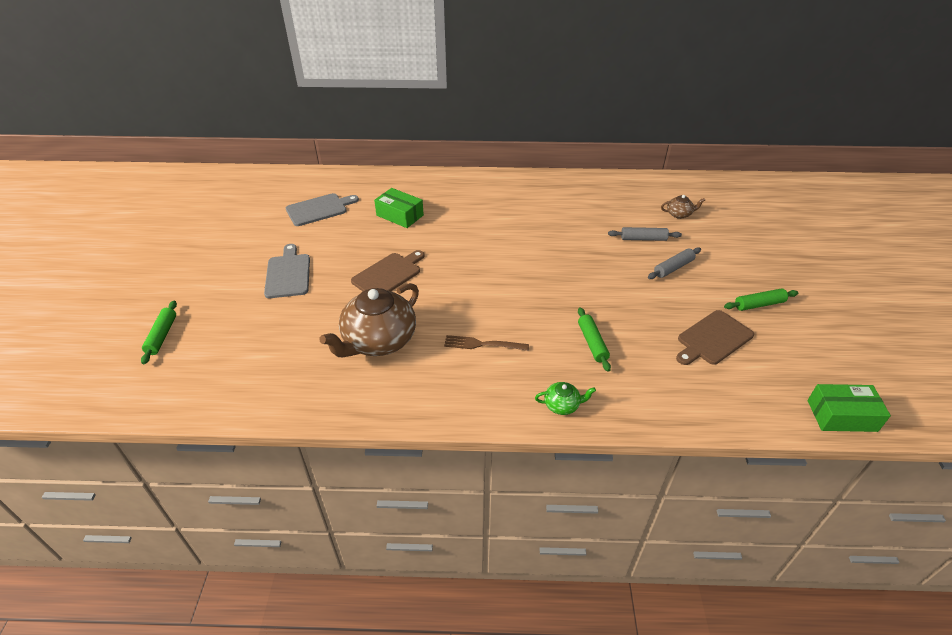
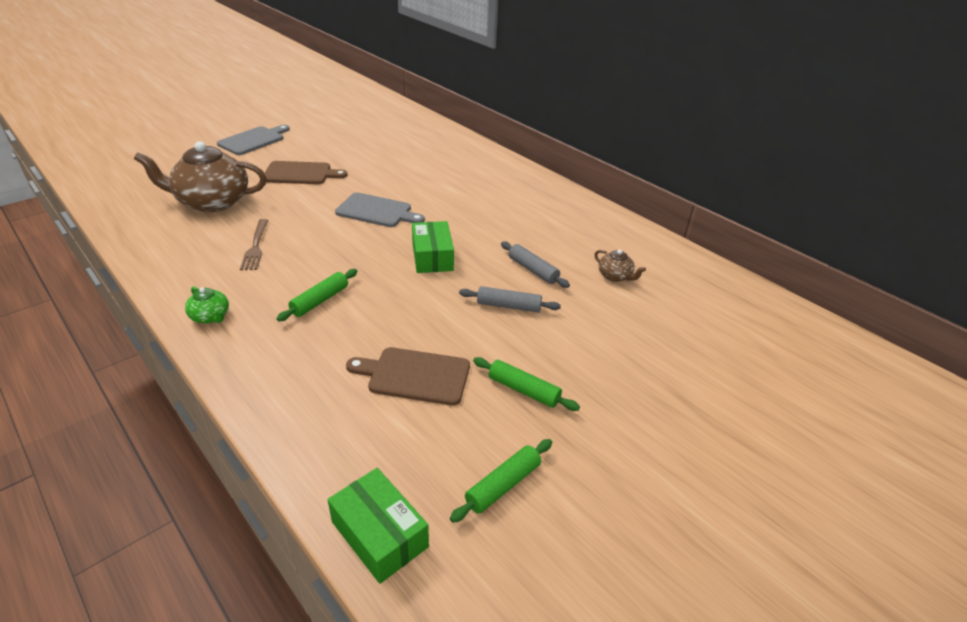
camera: 45 degrees right, 5 degrees down
green rolling pin [141,300,177,364] -> green rolling pin moved to [450,439,552,523]
grey cutting board [286,193,359,226] -> grey cutting board moved to [335,193,425,227]
green box [374,188,424,228] -> green box moved to [412,221,454,273]
brown fork [444,335,529,351] -> brown fork turned 150 degrees counterclockwise [240,219,268,270]

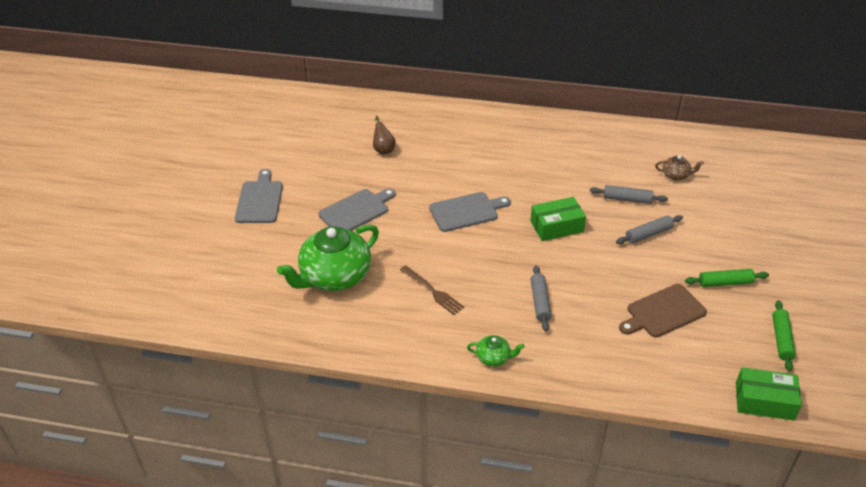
camera: 35 degrees left, 5 degrees up
brown teapot [134,141,266,212] -> green teapot [277,224,379,291]
brown cutting board [264,161,348,184] -> grey cutting board [319,188,396,231]
green rolling pin [276,269,358,321] -> grey rolling pin [531,265,552,331]
green box [412,221,454,273] -> green box turned 60 degrees counterclockwise [531,197,586,241]
none -> brown pear [373,116,396,154]

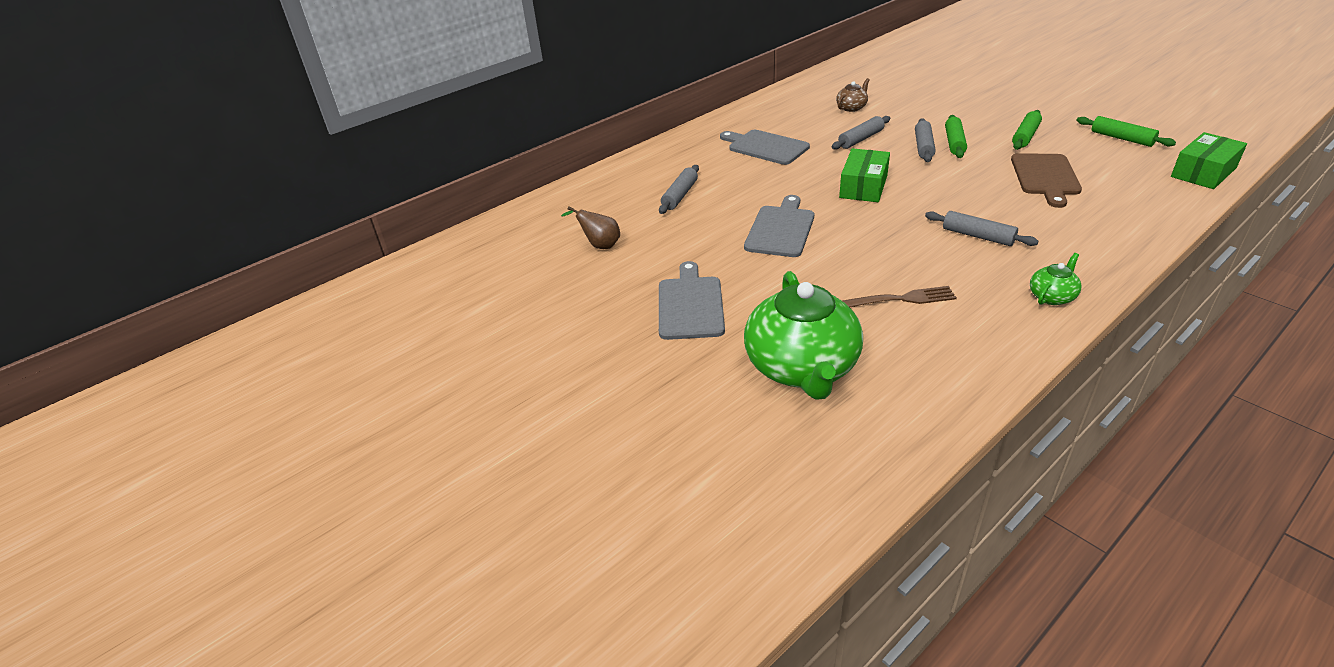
camera: 50 degrees left, 5 degrees down
grey cutting board [235,169,283,223] -> grey cutting board moved to [720,130,810,165]
none -> grey rolling pin [659,165,699,214]
none -> green rolling pin [945,115,967,158]

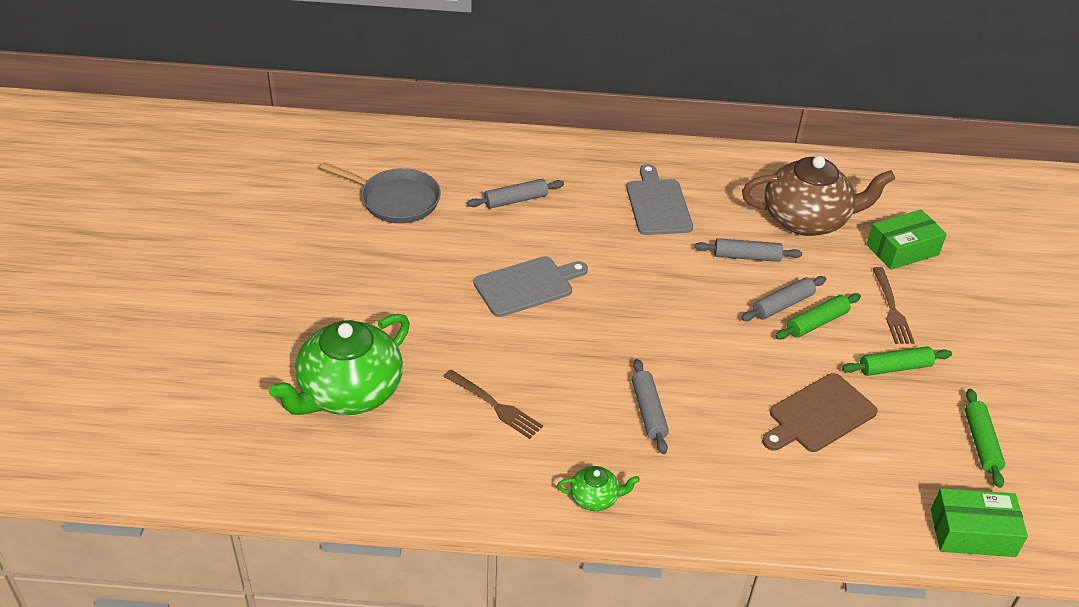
camera: 40 degrees right, 5 degrees up
brown pear [561,206,620,249] -> grey pan [320,162,441,223]
grey cutting board [659,261,725,340] -> none
brown teapot [836,78,870,112] -> brown teapot [742,156,895,236], size x2.30
green box [839,148,890,202] -> green box moved to [866,209,947,270]
none -> brown fork [872,267,915,344]

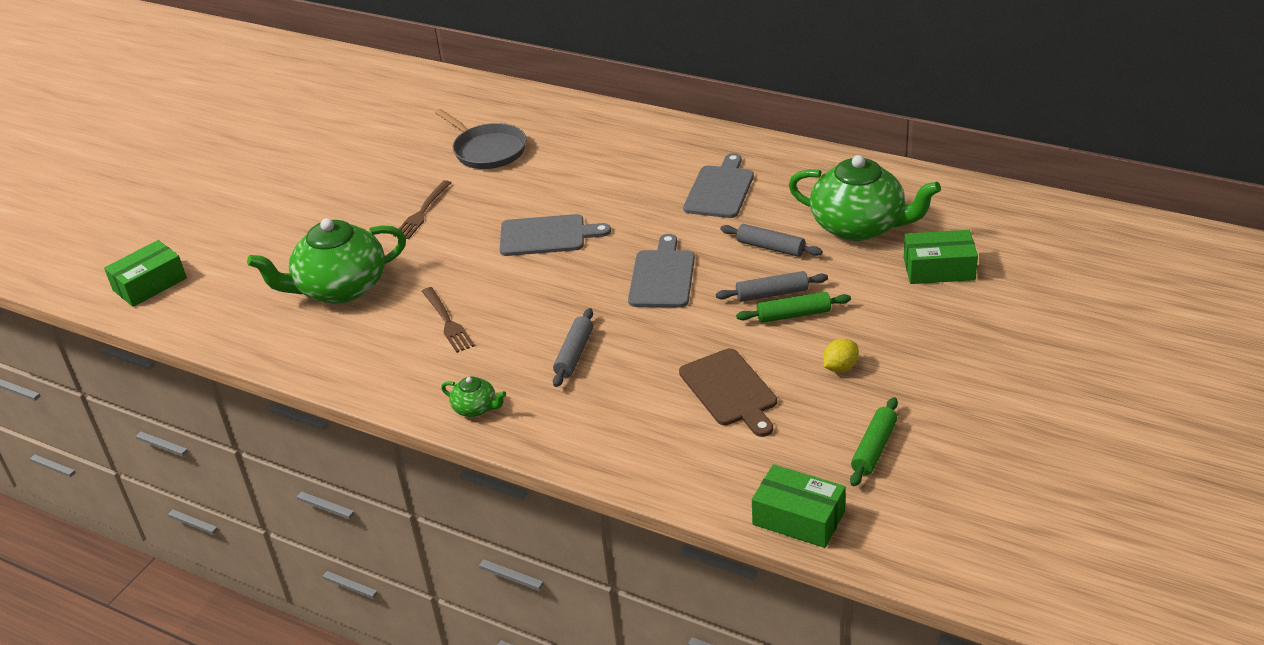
camera: 30 degrees right, 5 degrees down
grey rolling pin [467,179,564,209] -> none
brown teapot [742,156,895,236] -> green teapot [789,155,941,241]
brown cutting board [762,373,878,452] -> brown cutting board turned 105 degrees counterclockwise [679,348,777,437]
green rolling pin [842,346,952,376] -> yellow lemon [823,339,859,372]
brown fork [872,267,915,344] -> brown fork moved to [393,180,451,239]
none -> green box [104,240,187,307]
none -> grey cutting board [628,234,695,308]

